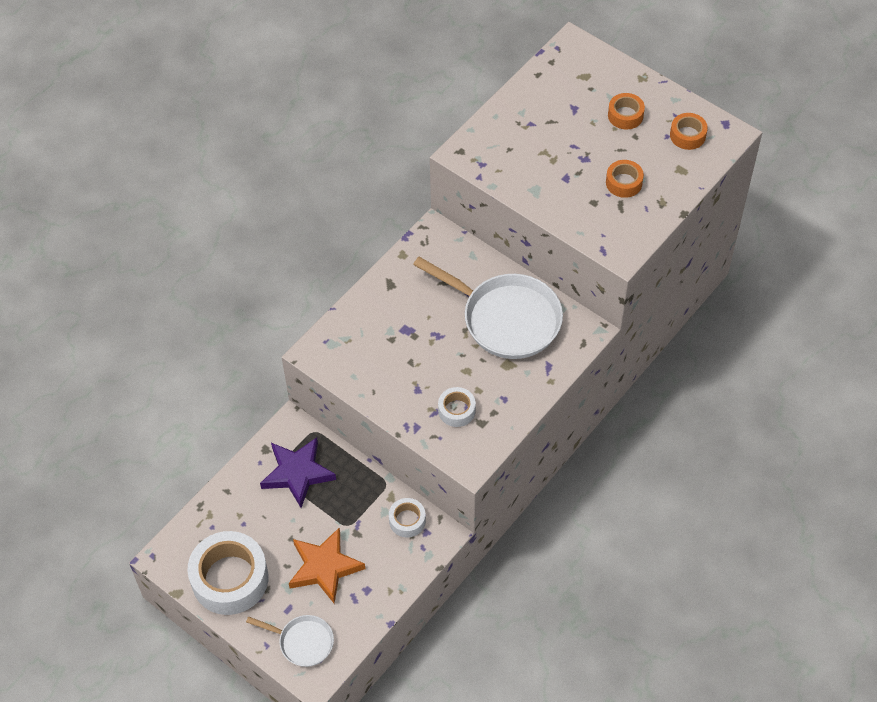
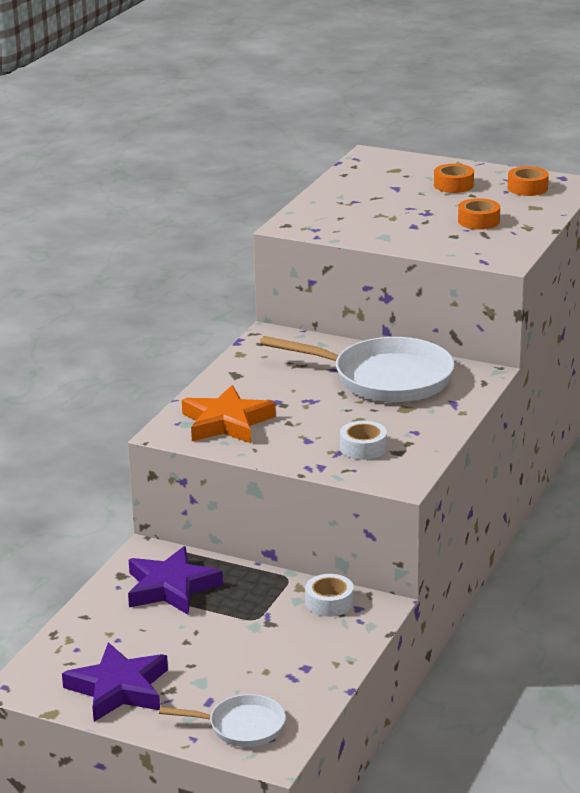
camera: 15 degrees left, 30 degrees down
white tape [187,531,269,615] -> purple star [62,643,168,722]
orange star [289,527,365,603] -> orange star moved to [182,385,276,443]

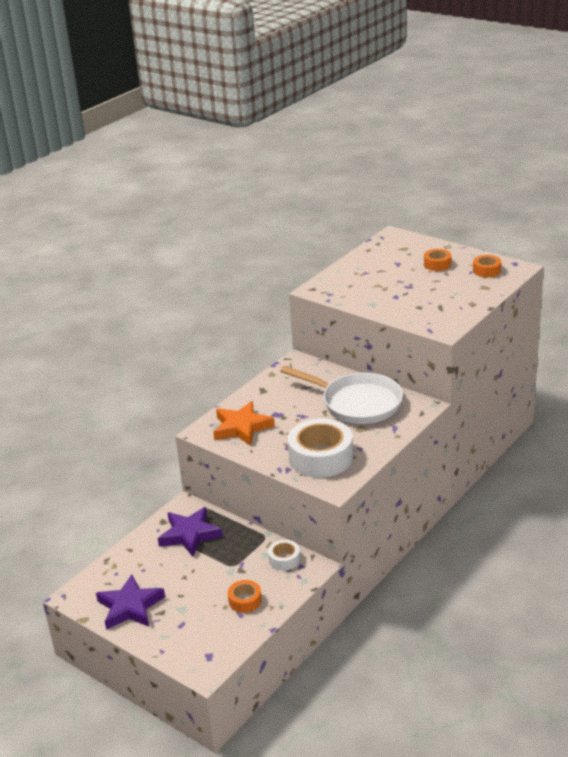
camera: 15 degrees right, 5 degrees up
white pan [159,694,286,747] -> none
white tape [340,421,387,460] -> white tape [288,418,353,477], size x2.06
orange tape [458,198,500,230] -> orange tape moved to [228,580,262,613]

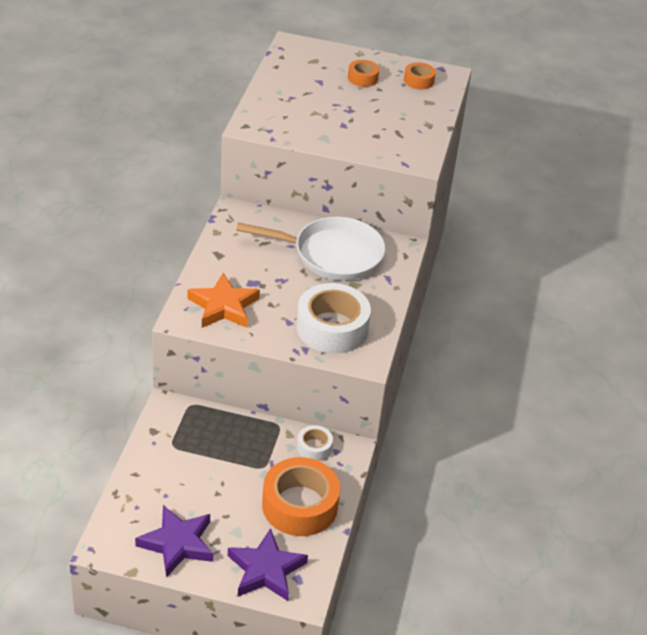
camera: 30 degrees left, 10 degrees up
purple star [158,507,223,557] -> purple star moved to [228,528,308,601]
orange tape [228,580,262,613] -> orange tape [262,457,340,536], size x2.06

